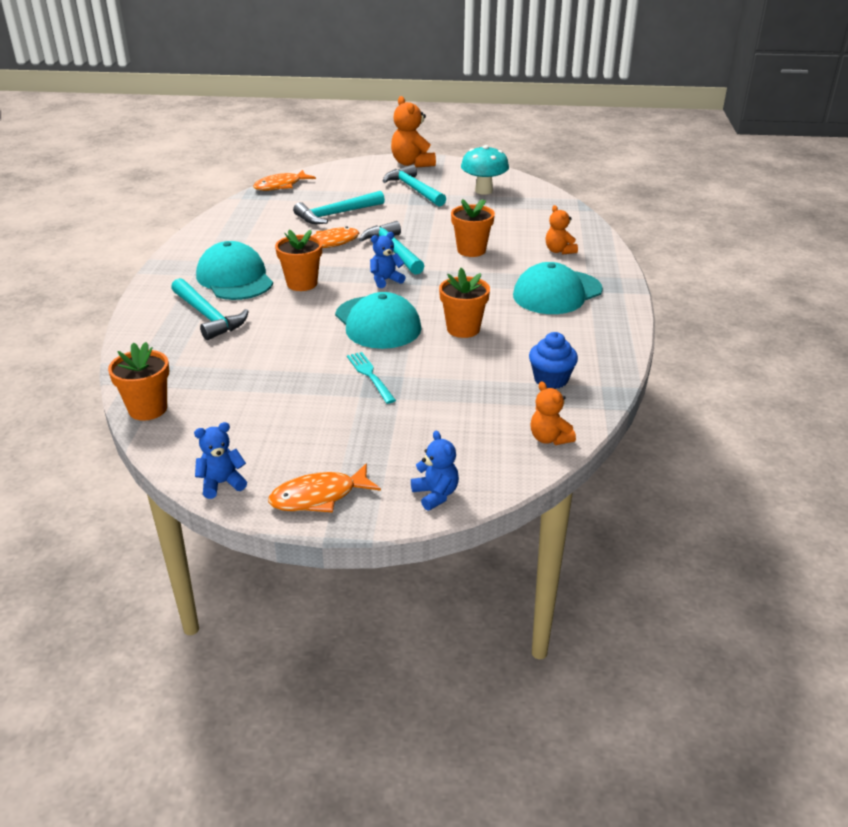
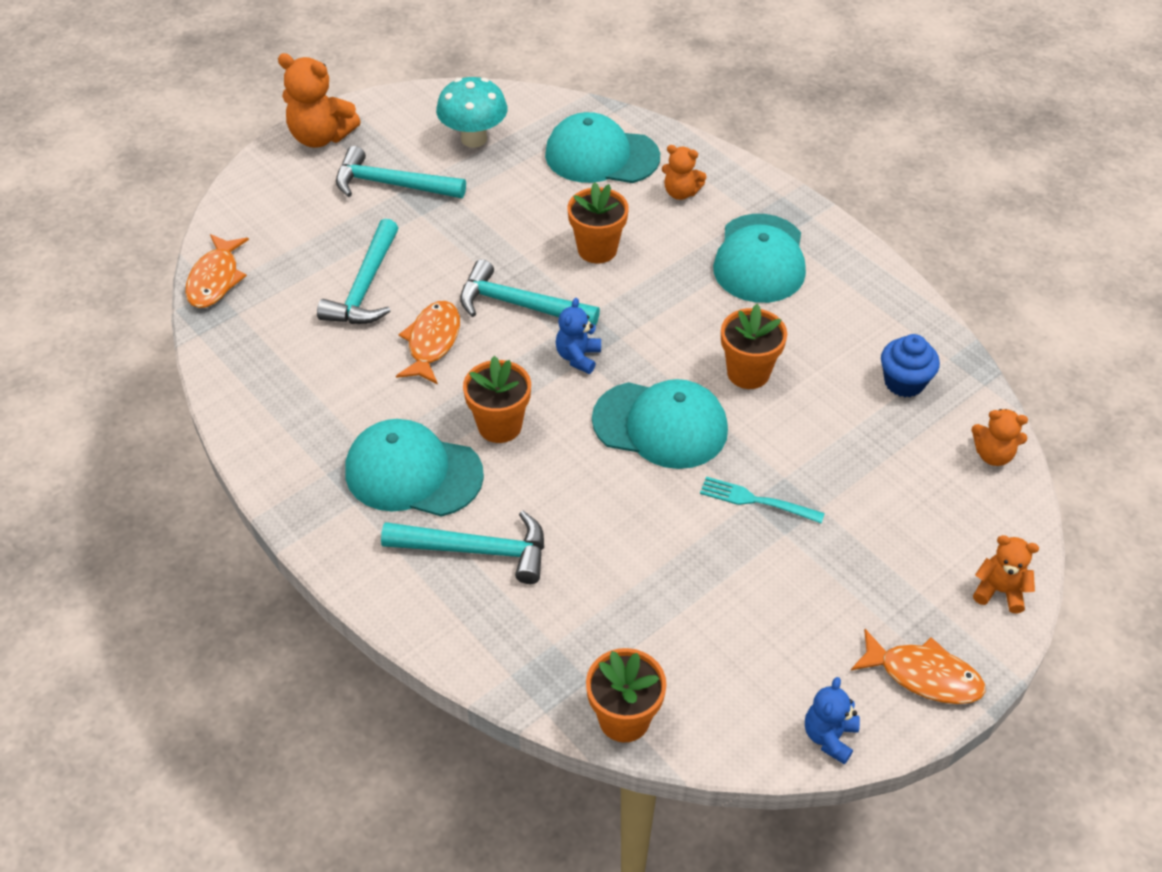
camera: 45 degrees left, 15 degrees up
orange fish [268,464,381,513] -> orange fish turned 90 degrees counterclockwise [851,629,986,704]
blue teddy bear [411,431,459,511] -> orange teddy bear [973,535,1039,613]
none -> turquoise cap [545,112,660,183]

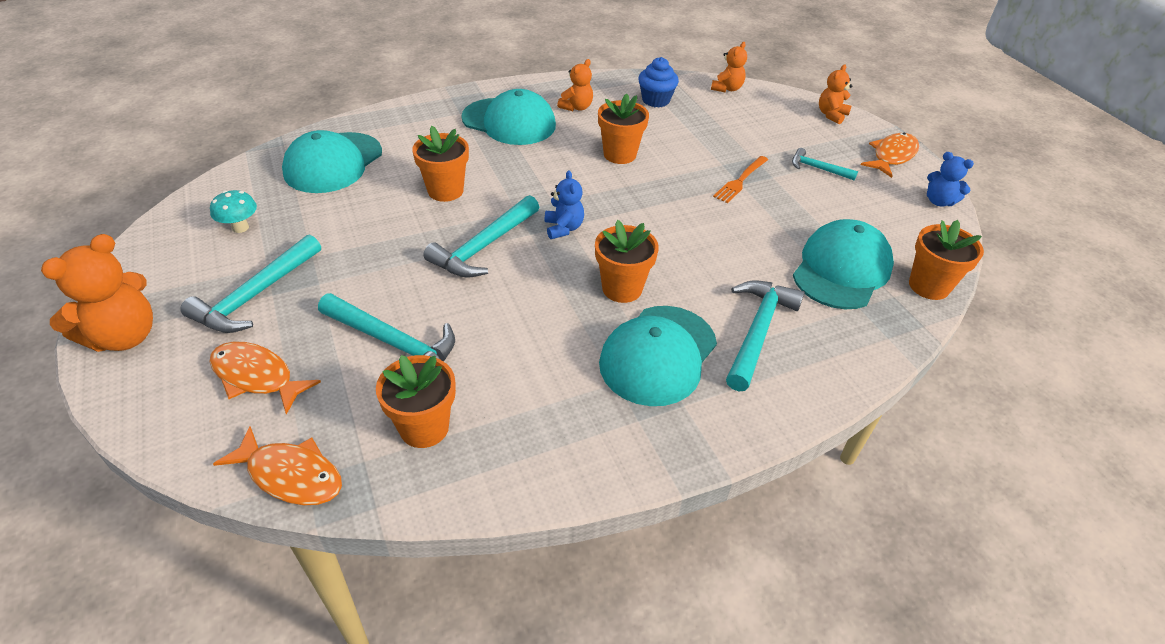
camera: 75 degrees left, 5 degrees down
orange fish [396,301,460,384] -> orange fish moved to [210,341,321,415]
turquoise mushroom [436,77,507,148] -> turquoise mushroom [210,190,257,233], size x0.59
blue teddy bear [555,298,601,374] -> blue teddy bear turned 135 degrees counterclockwise [545,170,584,239]
turquoise cap [592,379,728,469] -> turquoise cap moved to [793,219,894,309]
orange teddy bear [662,145,707,200] -> orange teddy bear moved to [557,59,593,111]
turquoise fork [700,476,825,523] -> orange fork [713,156,768,203]
none -> orange flower pot [376,355,456,448]
none -> turquoise hammer [792,148,858,181]

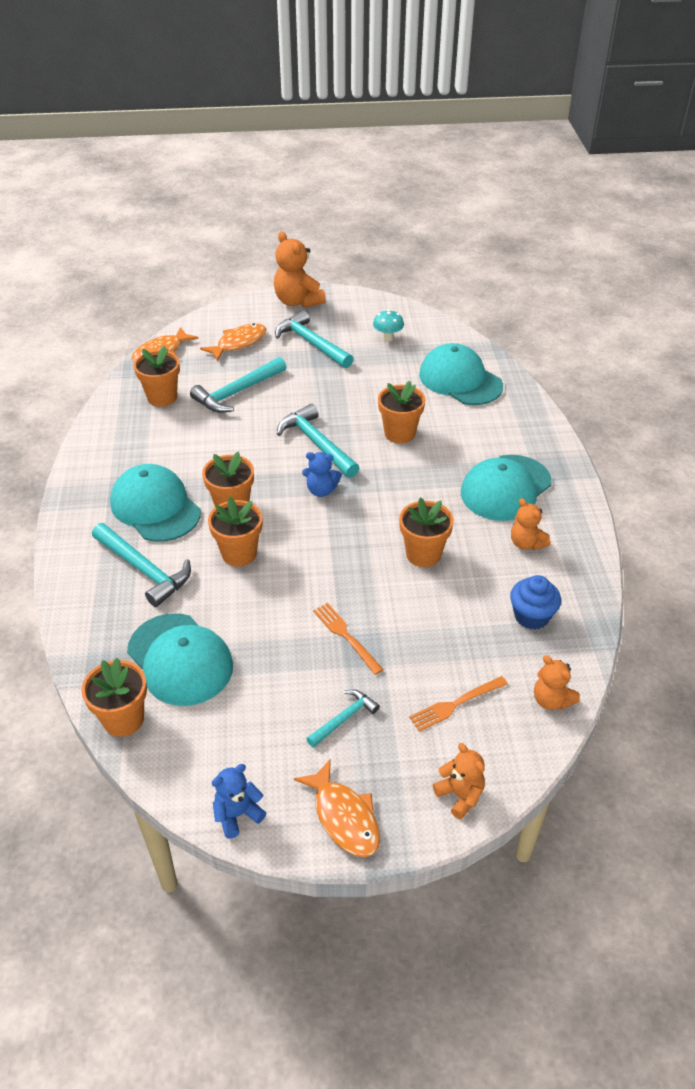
camera: 110 degrees right, 0 degrees up
none -> orange flower pot [208,497,263,567]
none -> orange fork [409,676,508,732]

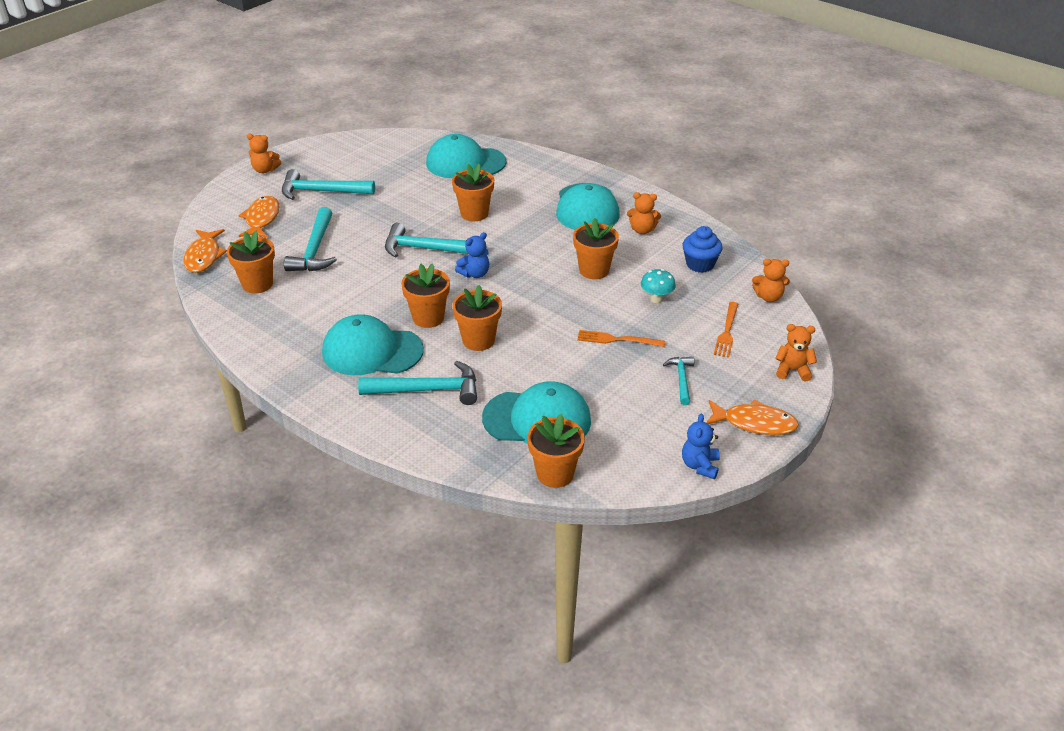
camera: 45 degrees left, 5 degrees down
orange teddy bear [274,231,326,308] -> orange teddy bear [247,133,281,173], size x0.59
turquoise mushroom [373,310,404,342] -> turquoise mushroom moved to [641,269,676,303]

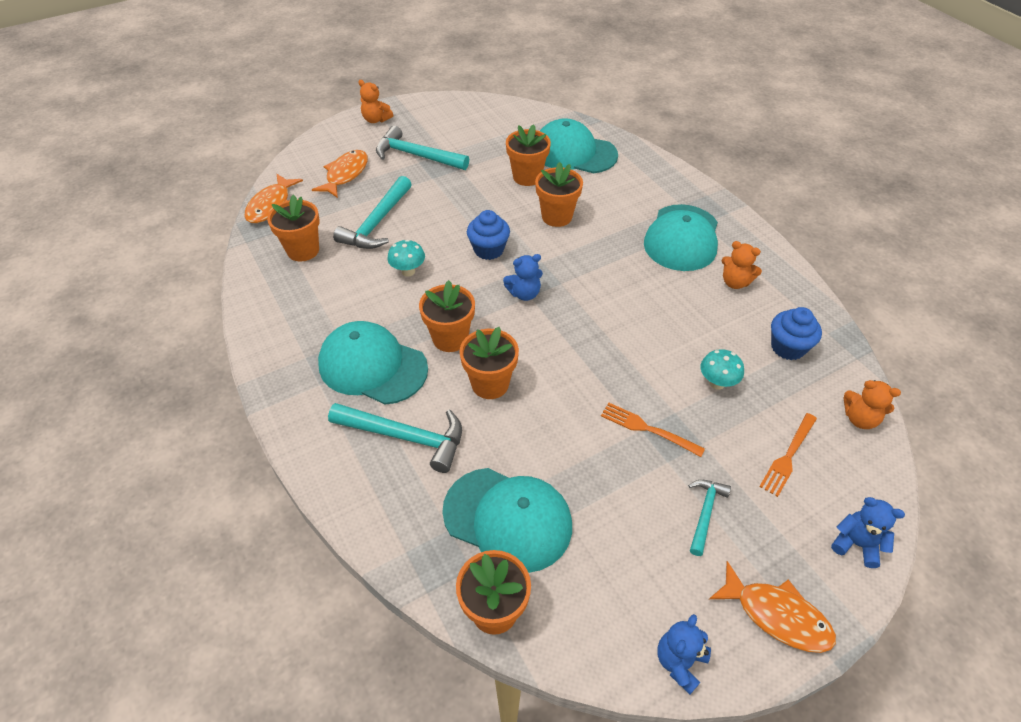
camera: 20 degrees right, 10 degrees up
turquoise hammer [385,223,468,258] -> blue cupcake [467,210,510,260]
orange flower pot [573,218,619,279] -> orange flower pot moved to [506,124,551,186]
orange teddy bear [775,324,817,381] -> blue teddy bear [831,497,905,568]
none -> turquoise mushroom [388,239,425,277]

